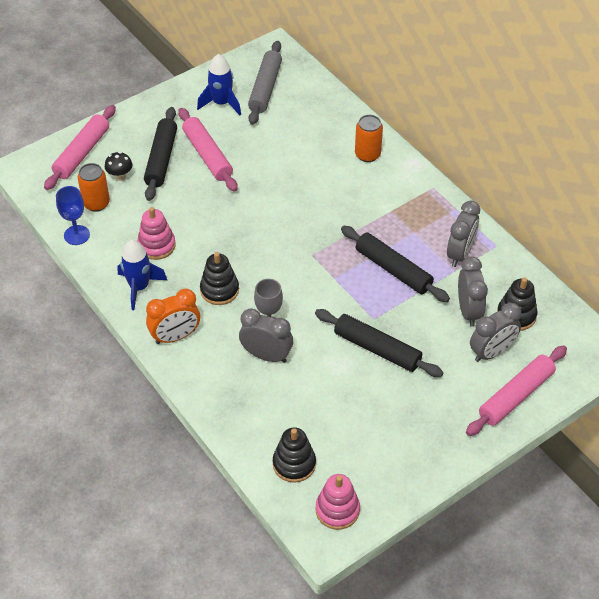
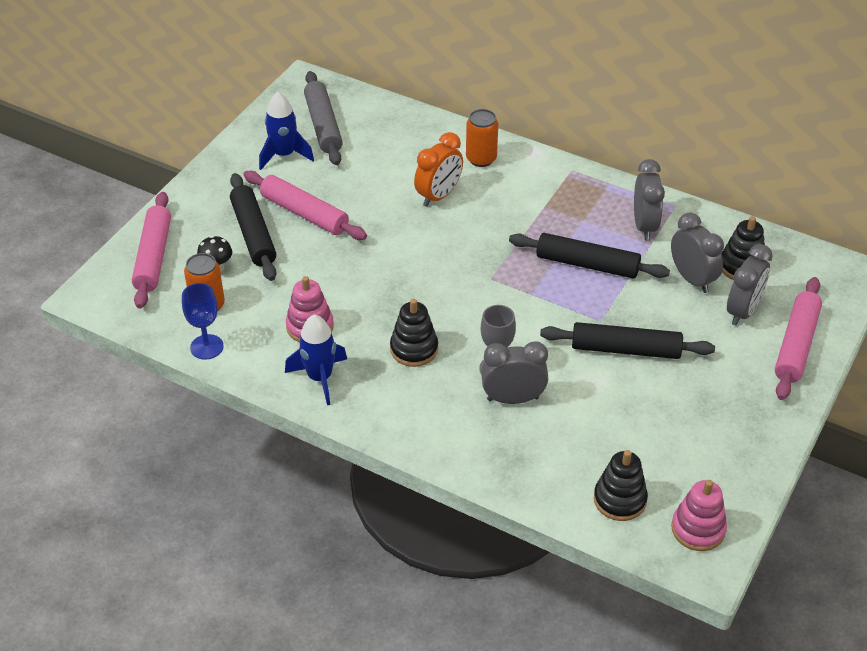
camera: 25 degrees left, 5 degrees down
orange clock [146,289,200,344] -> orange clock moved to [414,132,463,207]

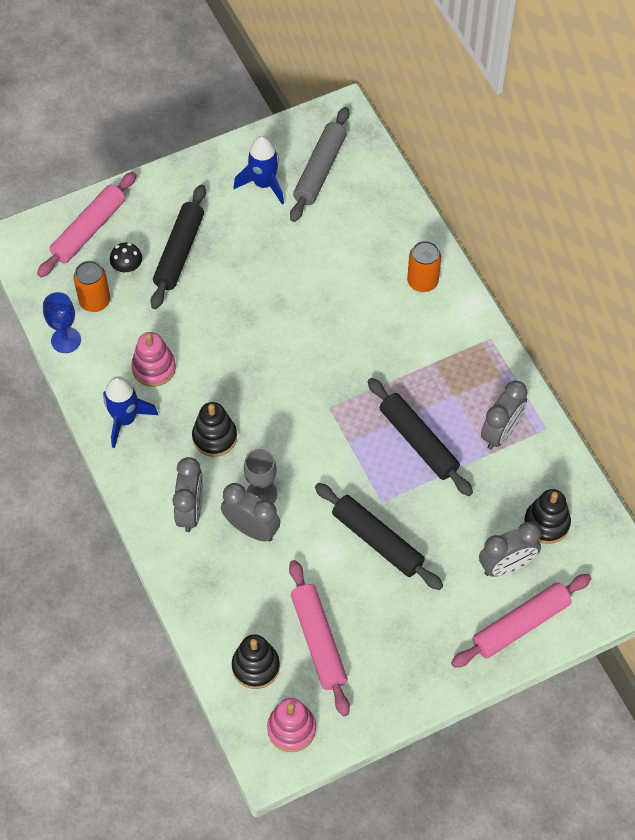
camera: 35 degrees right, 15 degrees up
pink rolling pin [243,171,367,240] -> pink rolling pin moved to [289,560,350,716]
orange clock [414,132,463,207] -> none
grey clock [671,213,724,293] -> grey clock moved to [173,457,203,532]

